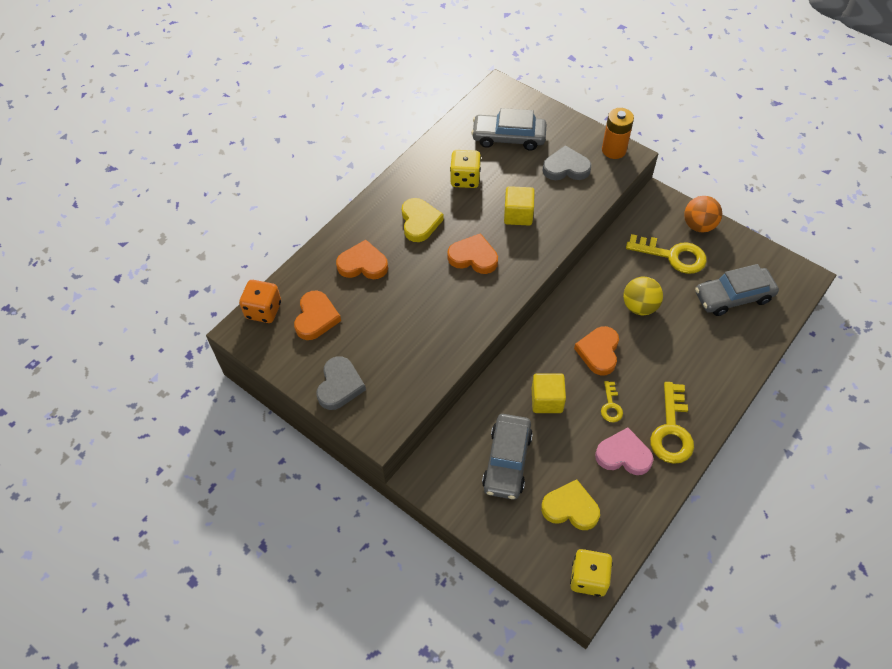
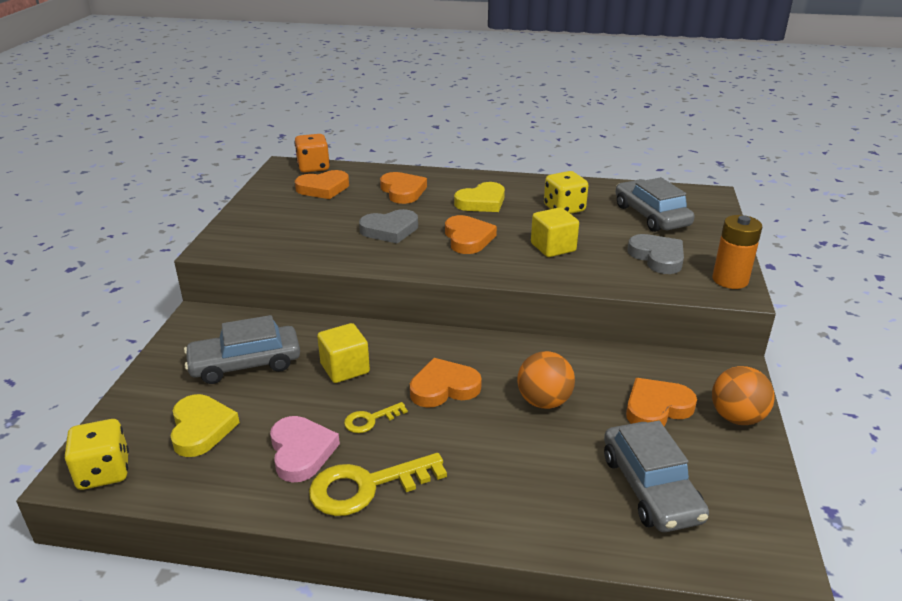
camera: 60 degrees right, 25 degrees down
grey heart [316,356,366,410] -> grey heart moved to [359,209,418,244]
yellow ball [623,277,663,315] -> orange ball [517,351,575,409]
yellow key [626,234,707,274] -> orange heart [626,378,697,426]
grey car [695,264,779,316] -> grey car turned 150 degrees counterclockwise [604,421,709,532]

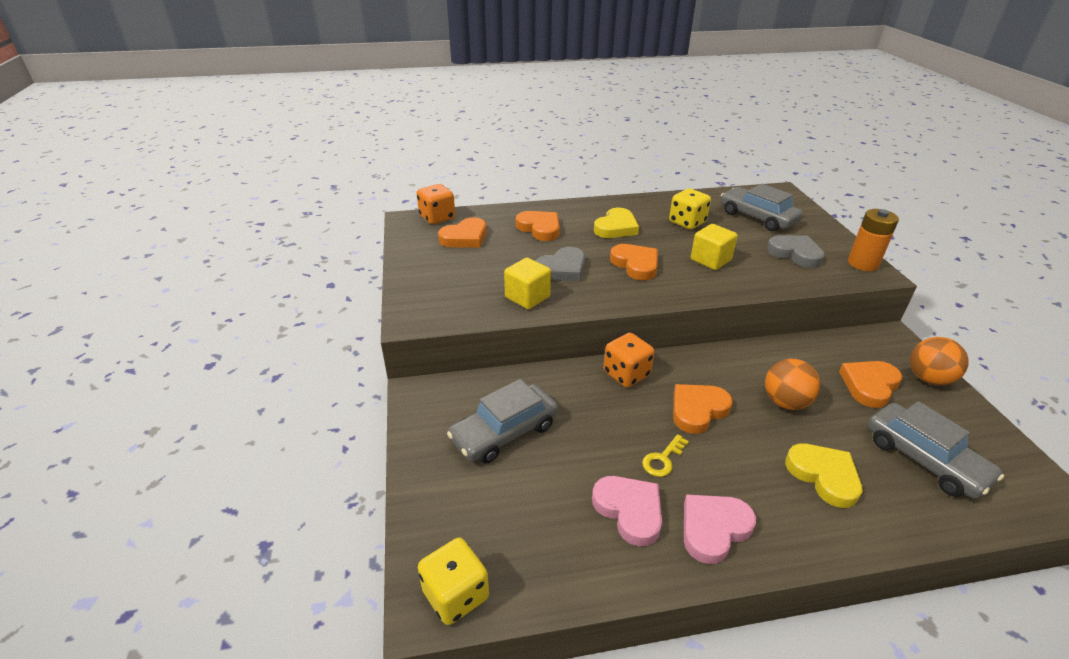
camera: 20 degrees left, 5 degrees up
yellow heart [170,394,240,457] -> yellow heart moved to [785,444,862,508]
yellow key [309,453,447,516] -> pink heart [684,494,756,564]
yellow cube [317,323,370,383] -> yellow cube moved to [504,258,551,309]
none -> orange dice [603,333,655,388]

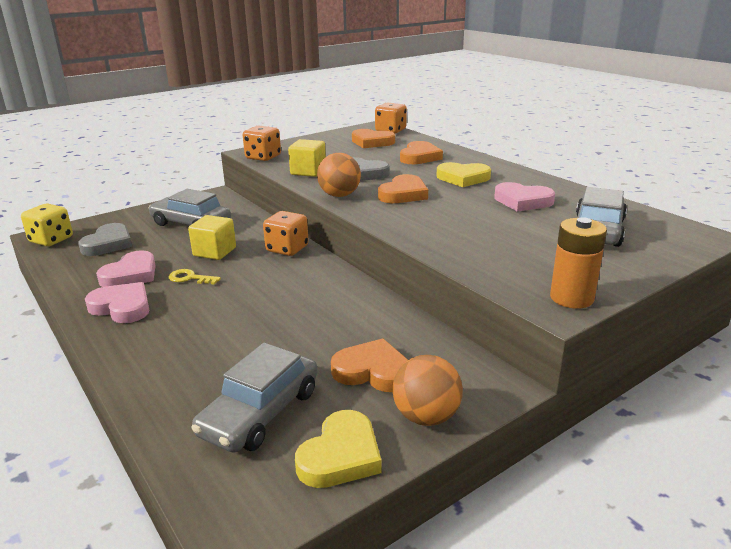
camera: 65 degrees right, 10 degrees down
yellow dice [669,188,711,229] -> pink heart [494,182,555,212]
orange heart [673,384,733,434] -> none
yellow cube [691,224,738,270] -> yellow cube moved to [188,215,236,260]
orange ball [765,359,820,410] -> orange ball moved to [317,153,361,197]
grey heart [767,235,825,268] -> grey heart moved to [78,223,132,256]
yellow heart [785,444,862,508] -> yellow heart moved to [295,410,382,488]
none -> orange dice [243,125,281,161]

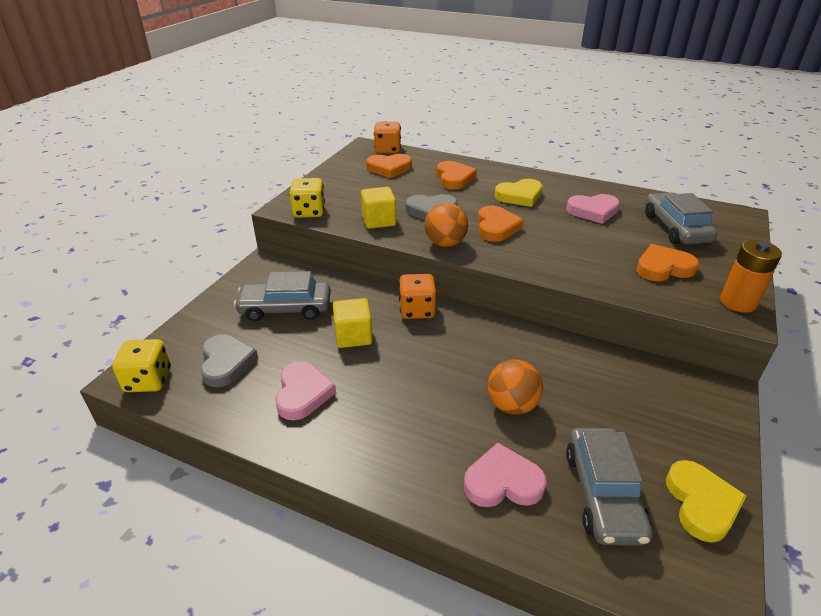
camera: 30 degrees left, 10 degrees up
pink heart [85,282,149,323] -> pink heart moved to [464,443,547,507]
yellow key [169,269,221,285] -> none
orange dice [243,125,281,161] -> yellow dice [289,178,325,218]
orange heart [331,338,408,392] -> orange heart moved to [637,244,699,281]
orange ball [393,355,463,426] -> orange ball moved to [488,360,543,415]

